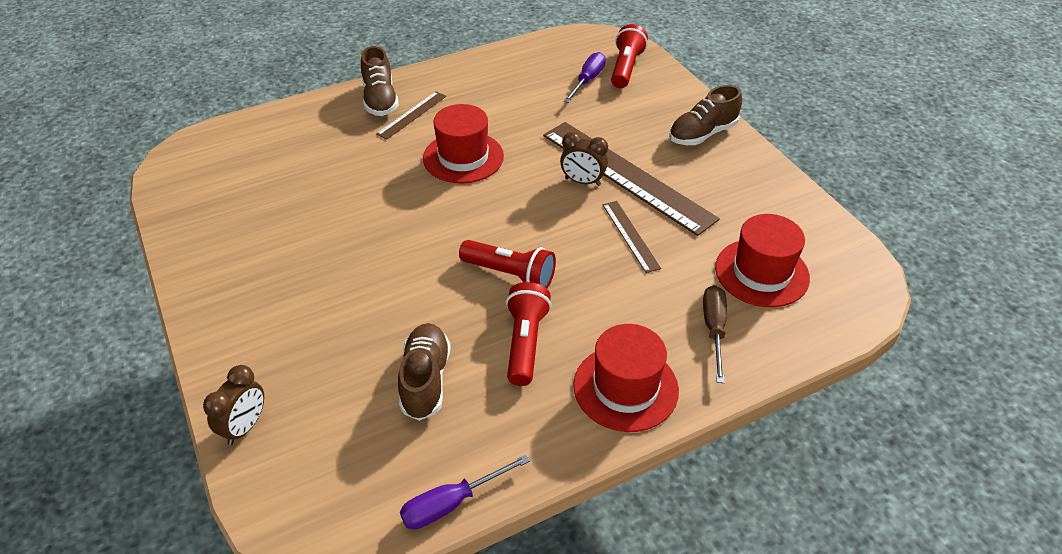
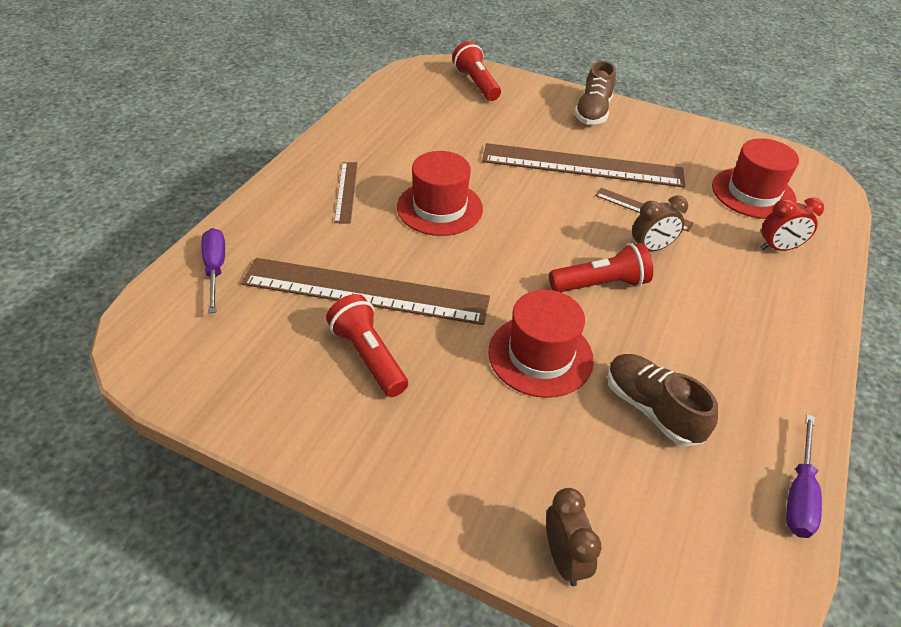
camera: 40 degrees left, 0 degrees up
brown shoe [361,46,399,116] -> none
red flashlight [506,282,552,386] -> red flashlight moved to [326,294,408,397]
brown clock [560,132,608,186] -> brown clock moved to [632,195,688,252]
purple screwdriver [564,52,606,103] -> purple screwdriver moved to [202,228,225,313]
red hat [573,324,679,432] -> red hat moved to [488,290,594,398]
brown screwdriver [703,285,727,383] -> red clock [760,197,824,251]
none -> brown ruler [241,258,490,325]

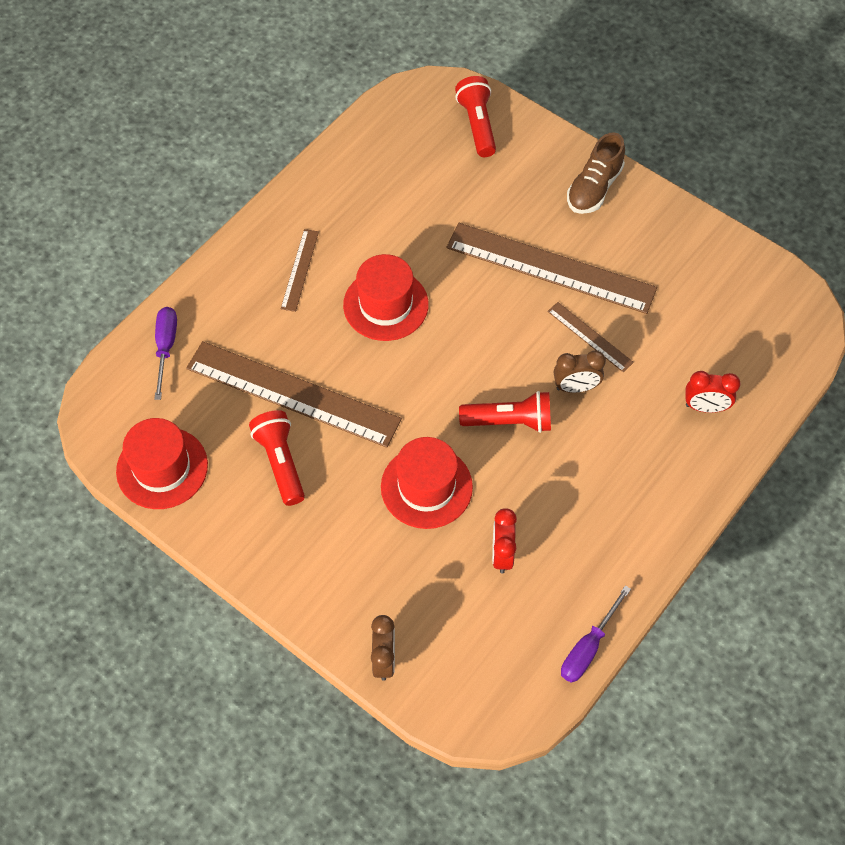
camera: 15 degrees right, 15 degrees up
brown shoe [607,354,718,446] -> red clock [492,508,517,573]
red hat [712,139,799,219] -> red hat moved to [116,418,208,509]

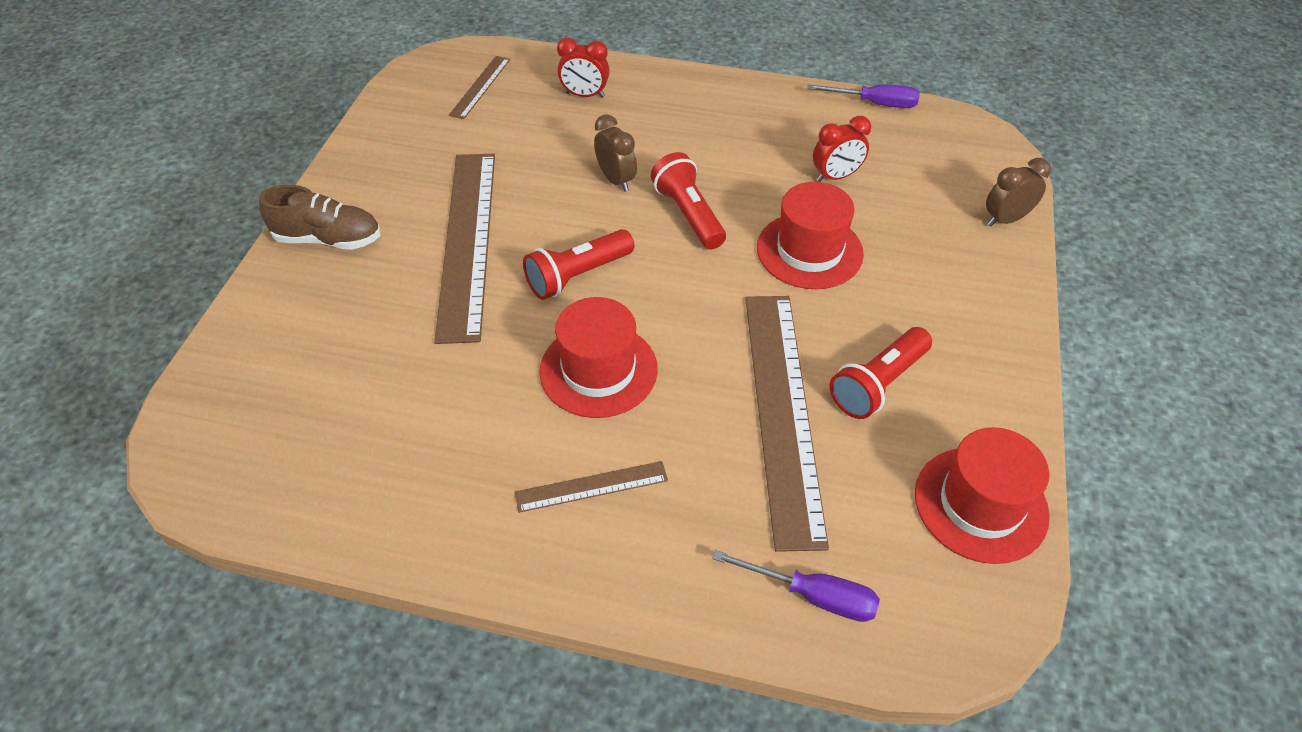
camera: 115 degrees left, 10 degrees down
purple screwdriver [154,307,177,400] -> purple screwdriver turned 135 degrees counterclockwise [712,550,880,622]
red flashlight [455,76,496,157] -> red flashlight moved to [523,229,634,300]
brown ruler [547,302,634,372] -> brown ruler moved to [449,56,510,119]
red clock [685,371,741,413] -> red clock turned 120 degrees clockwise [557,38,610,98]

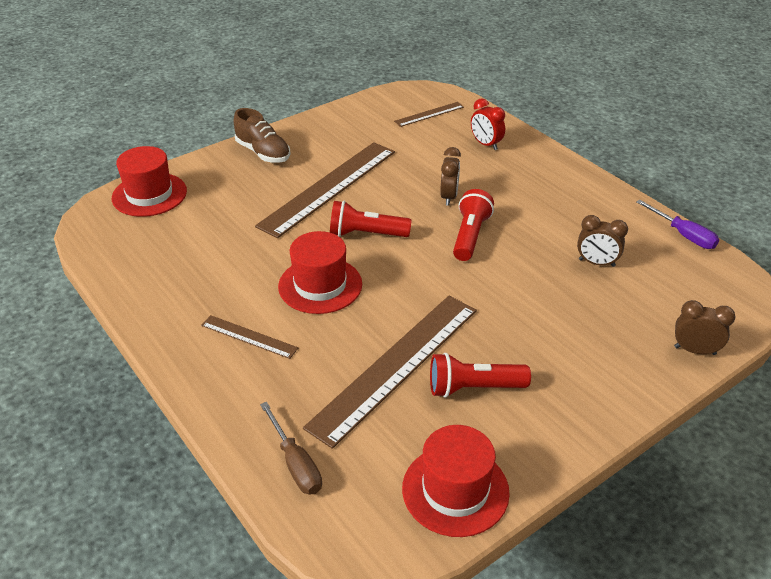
camera: 40 degrees right, 10 degrees down
purple screwdriver [712,550,880,622] -> brown screwdriver [260,402,322,495]
red hat [757,182,864,289] -> red hat moved to [112,146,187,217]
red clock [813,116,871,182] -> brown clock [577,215,628,267]

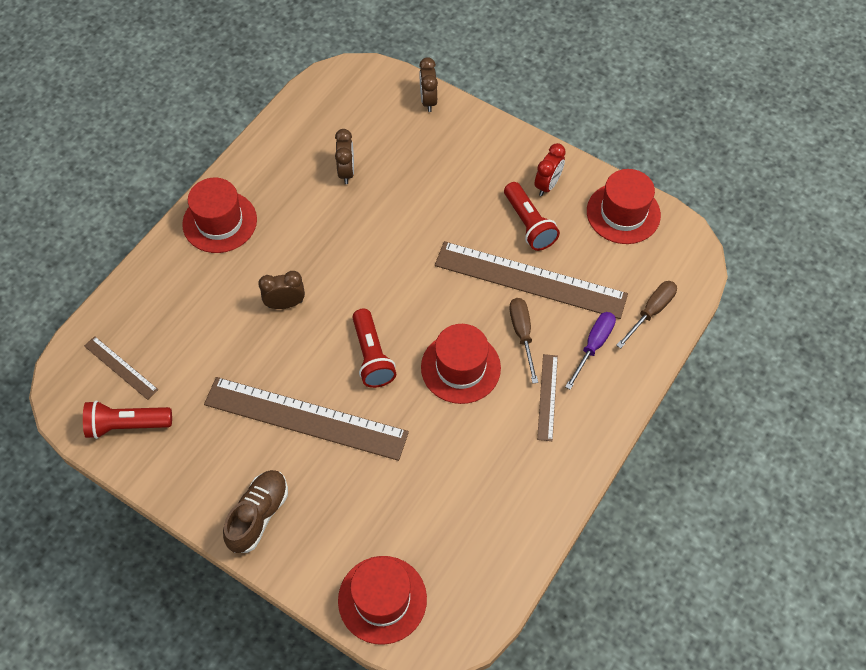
camera: 110 degrees left, 20 degrees up
red flashlight [453,189,494,261] -> red flashlight moved to [83,400,172,439]
red clock [471,98,505,150] -> red clock moved to [534,143,566,196]
purple screwdriver [636,200,719,249] -> purple screwdriver moved to [565,312,616,390]
none -> red hat [182,178,257,253]
none -> brown screwdriver [509,298,538,384]

